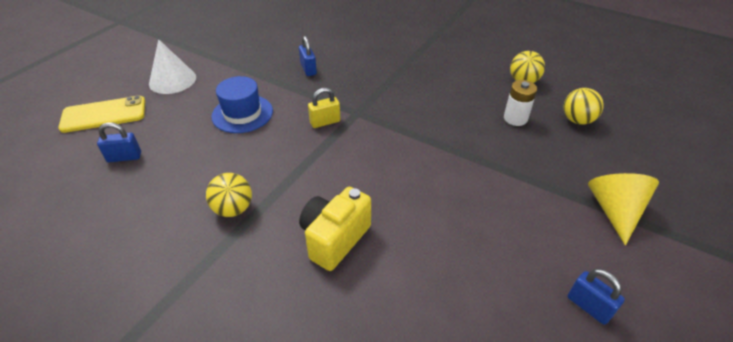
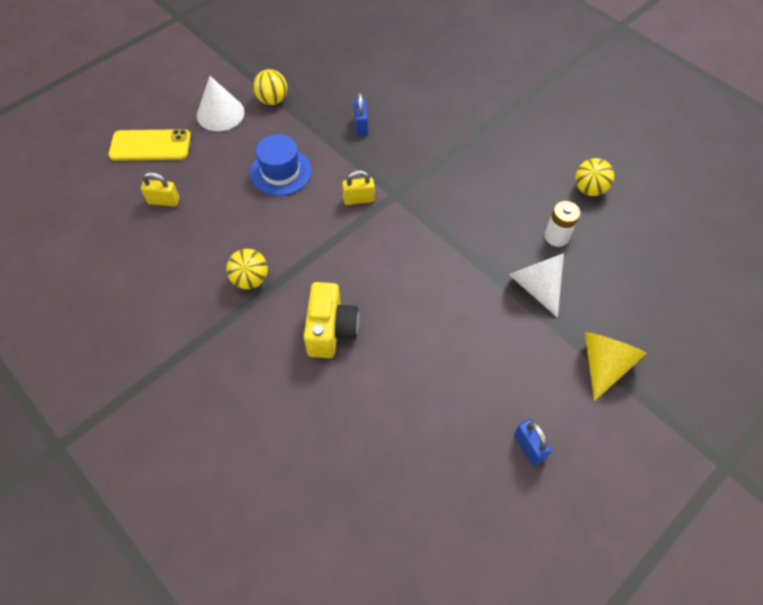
camera: 15 degrees right, 15 degrees up
blue padlock [97,122,141,162] -> yellow padlock [141,172,180,206]
yellow camera [299,187,371,271] -> yellow camera turned 135 degrees clockwise [304,282,359,358]
yellow ball [563,88,604,125] -> yellow ball moved to [253,69,287,105]
none -> white cone [509,253,564,318]

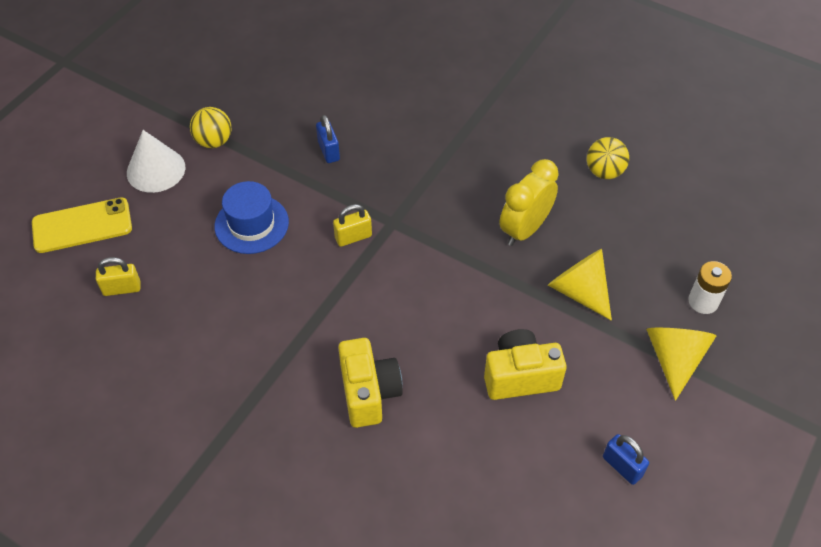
camera: 15 degrees left, 5 degrees down
yellow ball [226,249,268,289] -> none
white cone [509,253,564,318] -> yellow cone [548,249,612,321]
white battery [544,201,581,247] -> white battery moved to [688,261,732,314]
none -> yellow camera [484,329,567,400]
none -> yellow clock [500,159,559,246]

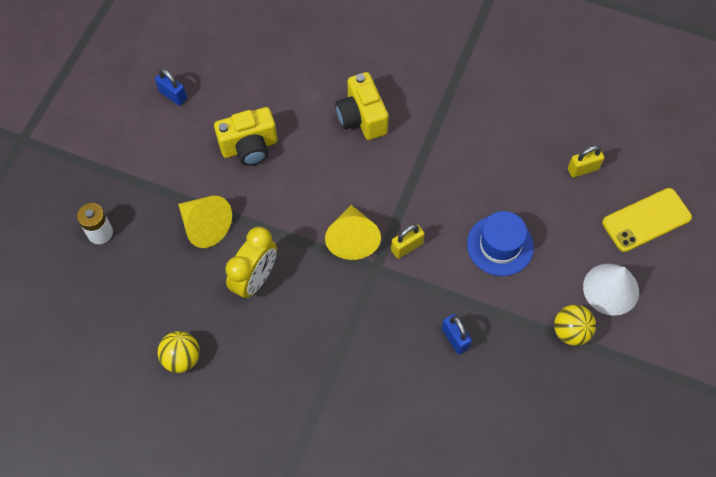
camera: 170 degrees right, 10 degrees up
yellow cone [646,328,717,401] -> yellow cone moved to [325,205,381,260]

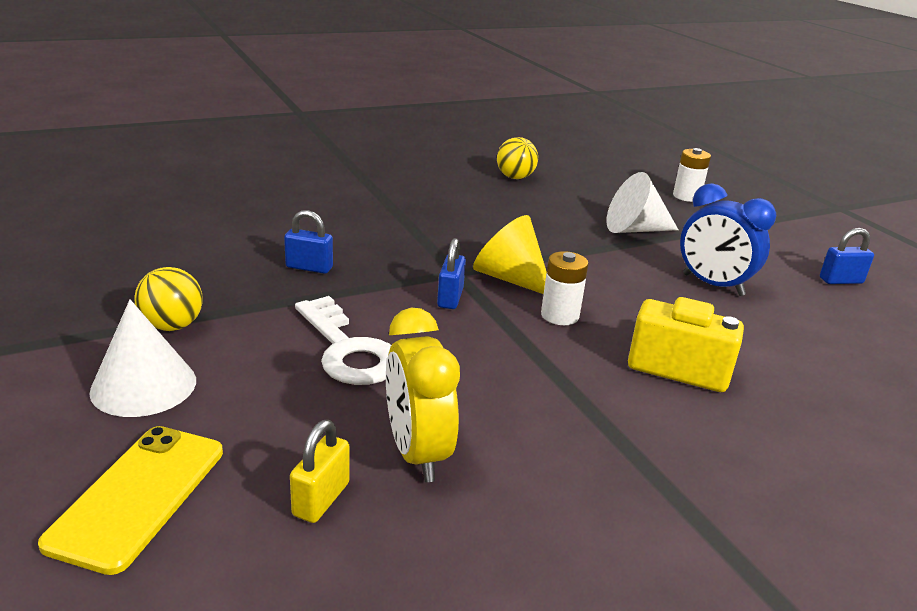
camera: 130 degrees right, 35 degrees down
yellow cone [178,196,232,248] -> white cone [607,172,678,233]
yellow camera [214,107,277,166] -> blue clock [680,183,776,296]
yellow clock [225,227,277,299] -> yellow clock moved to [386,308,460,482]
yellow padlock [391,224,425,259] -> blue padlock [437,238,466,309]
blue hat [467,211,534,276] -> white key [295,296,391,385]
none -> white battery [541,251,588,325]

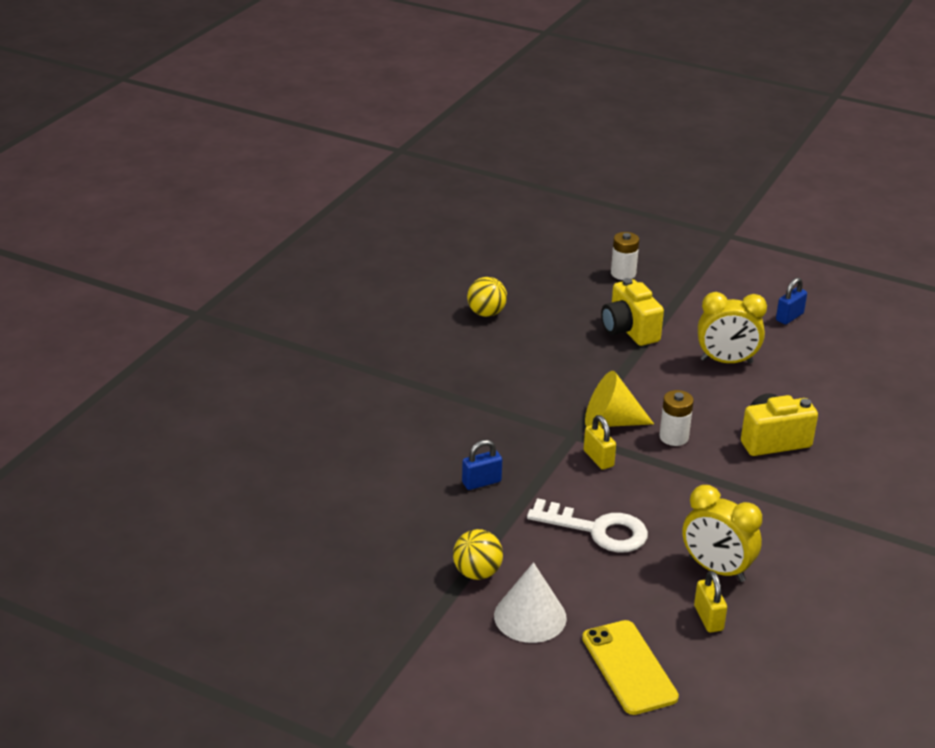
camera: 35 degrees left, 5 degrees up
blue padlock [437,238,466,309] -> yellow padlock [584,415,616,470]
white cone [607,172,678,233] -> yellow camera [601,278,664,346]
blue clock [680,183,776,296] -> yellow clock [698,292,767,364]

